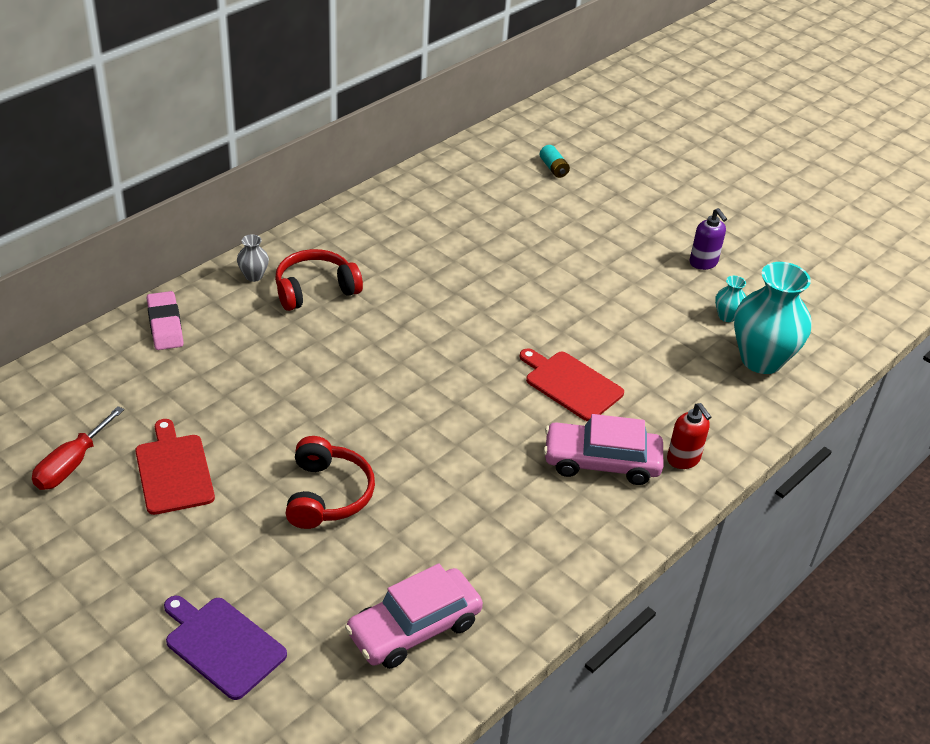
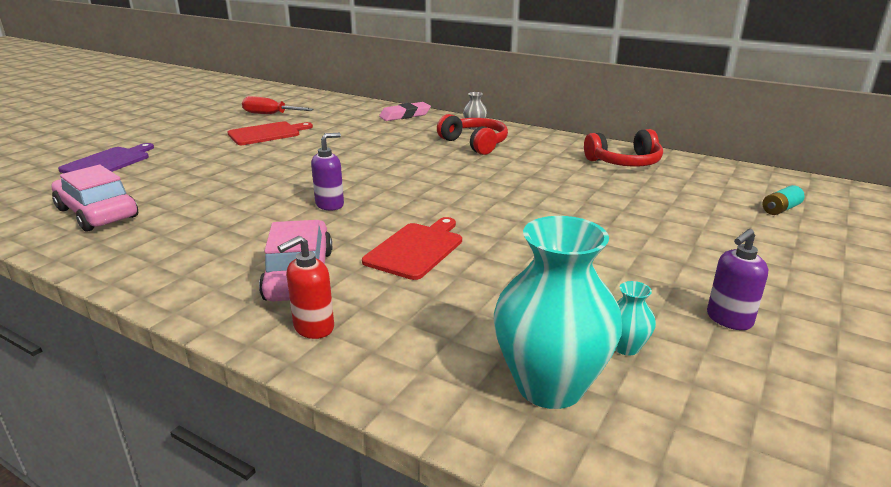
camera: 80 degrees right, 15 degrees down
red headphones [285,436,375,529] -> red headphones moved to [584,129,663,167]
none -> purple soap dispenser [311,133,344,210]

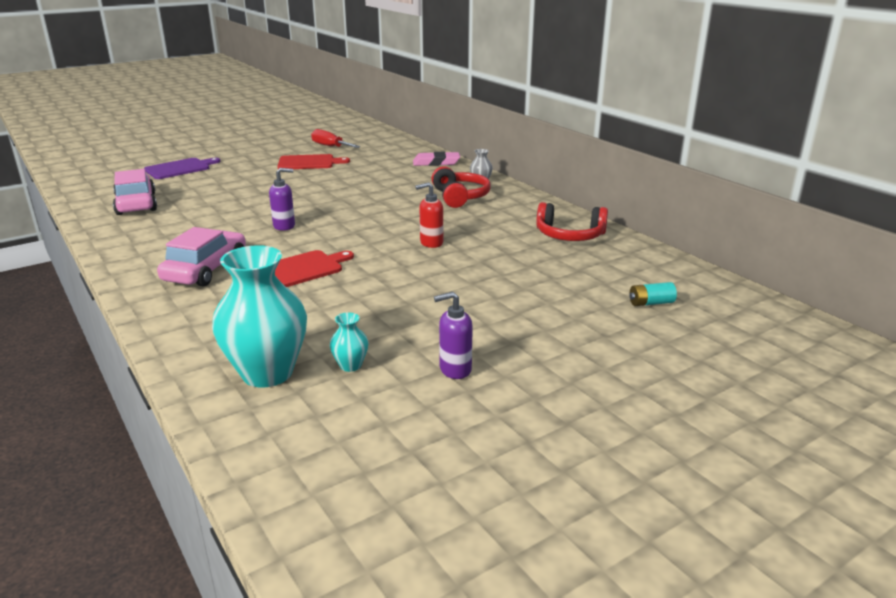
camera: 25 degrees right, 0 degrees up
red soap dispenser [277,236,334,339] -> red soap dispenser moved to [415,182,443,248]

